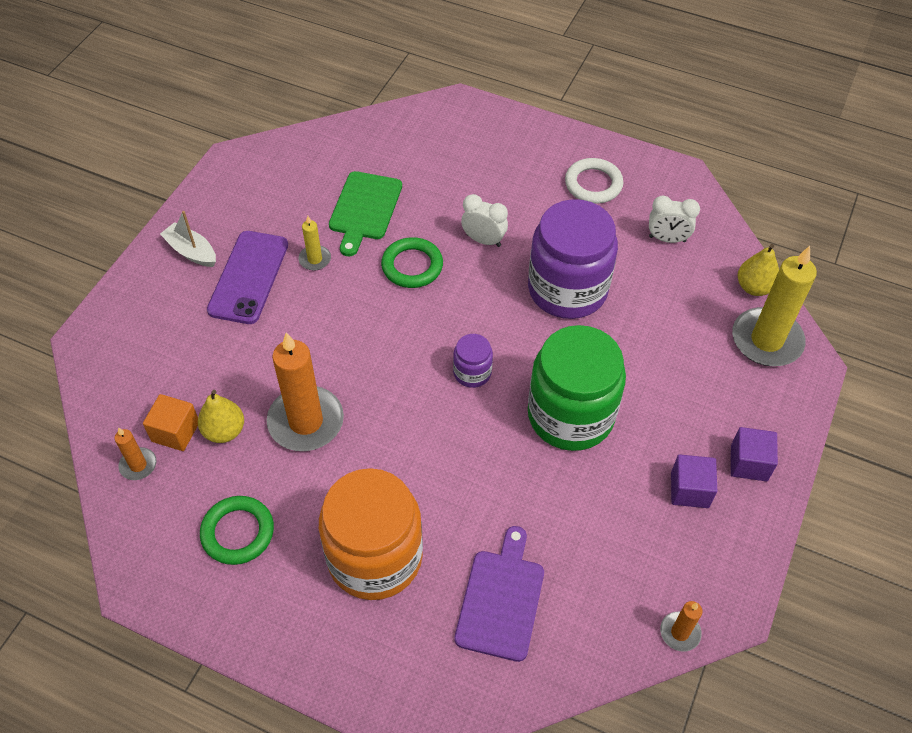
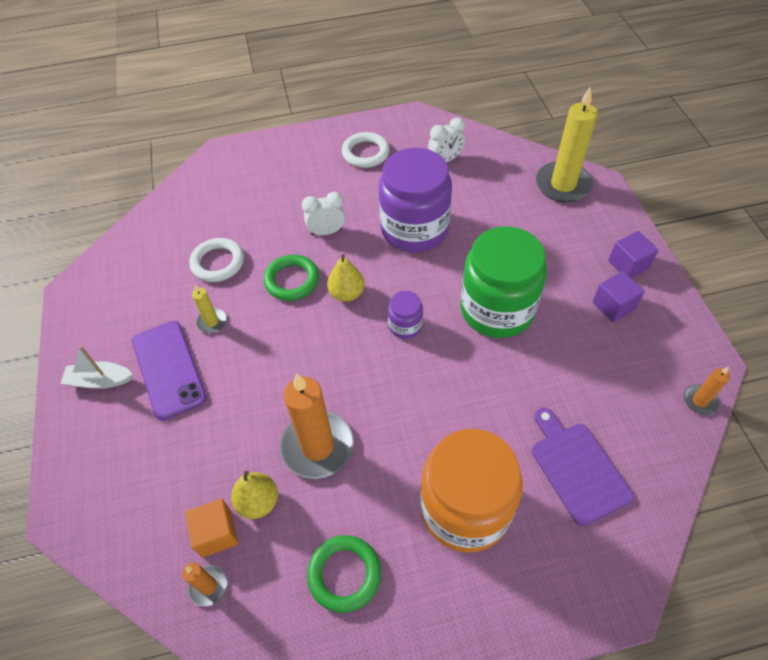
camera: 35 degrees left, 0 degrees up
green cutting board [329,171,402,256] -> white ring [189,238,244,282]
yellow pear [738,244,779,296] -> yellow pear moved to [327,254,365,302]

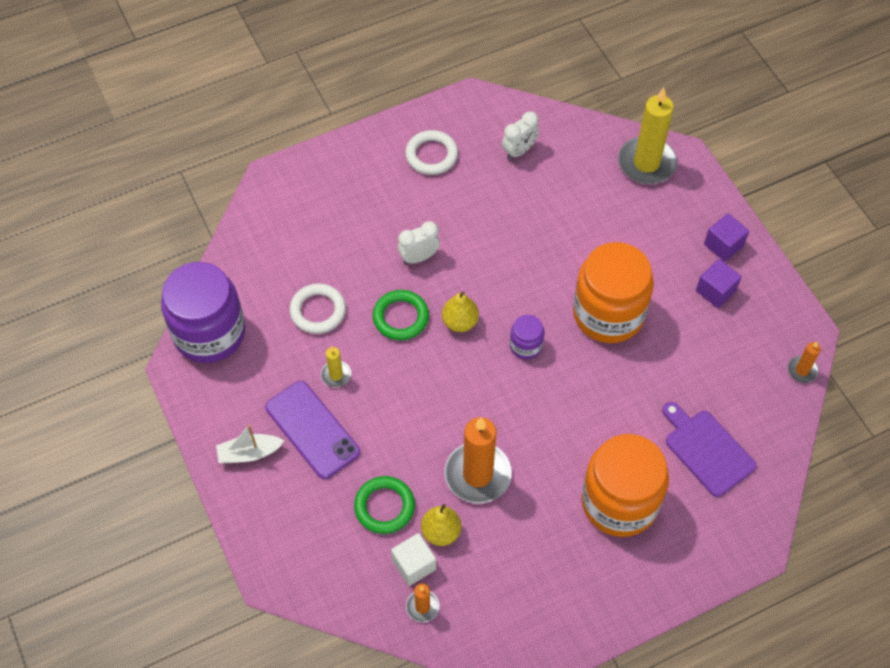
camera: 15 degrees left, 5 degrees up
orange cube [185,499,239,558] -> white cube [391,533,436,586]
green ring [307,535,381,613] -> green ring moved to [354,476,415,534]
purple jar [379,148,452,252] -> purple jar moved to [161,262,245,363]
green jar [460,226,547,338] -> orange jar [573,242,654,343]

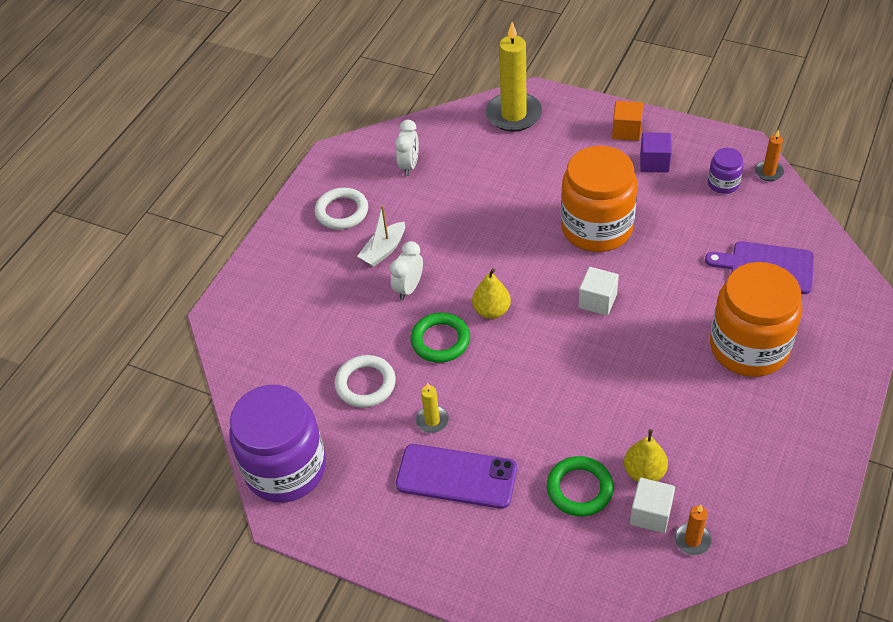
camera: 35 degrees left, 10 degrees down
white boat [216,425,284,463] -> white boat moved to [357,205,405,267]
orange candle [445,417,512,504] -> none
purple jar [510,315,544,359] -> purple jar moved to [708,148,744,194]
purple cube [704,213,749,262] -> orange cube [612,101,643,141]
none -> white cube [579,267,619,316]

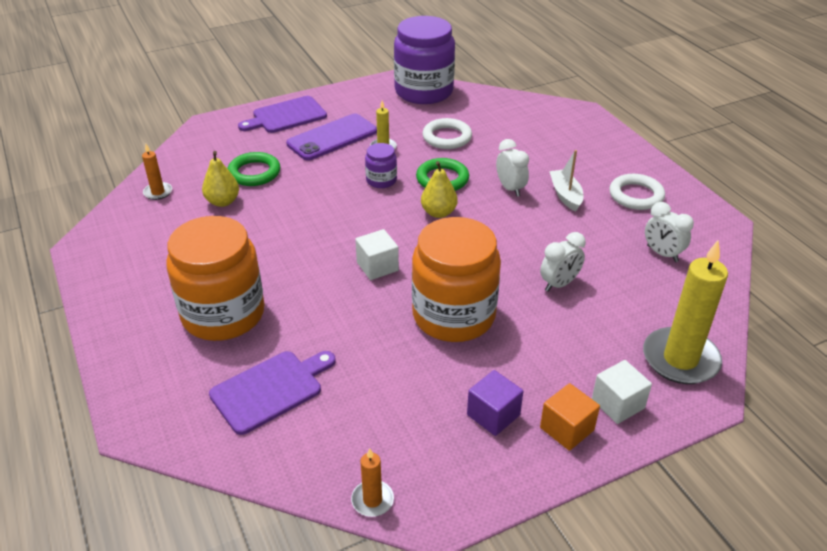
camera: 125 degrees right, 10 degrees down
white cube [630,478,675,533] -> white cube moved to [592,360,652,424]
purple jar [708,148,744,194] -> purple jar moved to [365,143,397,188]
none -> purple cutting board [238,96,327,133]
none -> white clock [540,232,586,292]

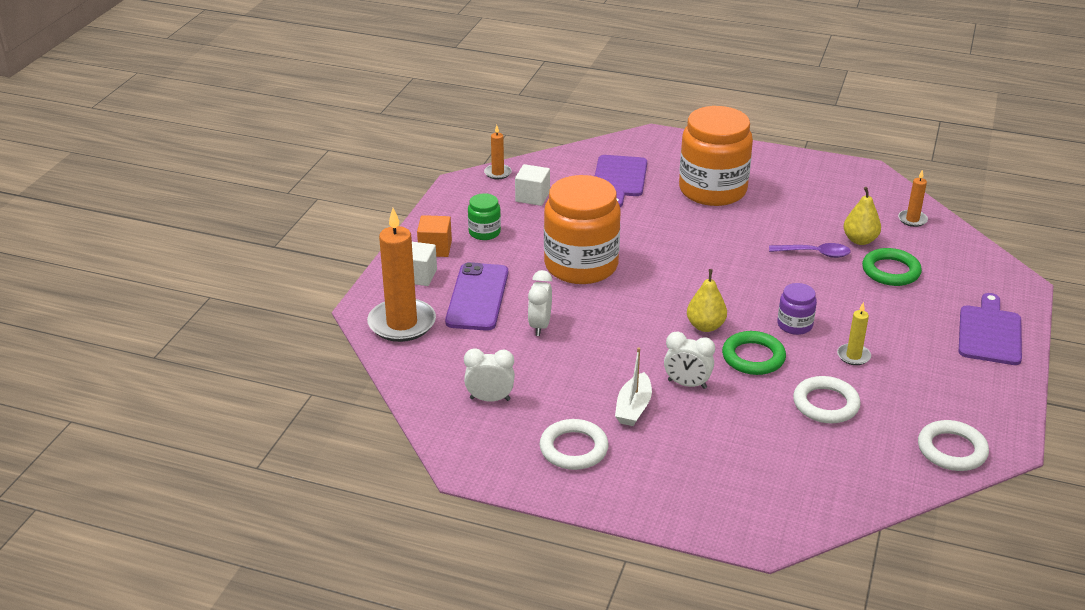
camera: 135 degrees right, 5 degrees down
purple phone [286,114,377,160] -> purple phone moved to [445,262,508,331]
white cube [355,229,399,280] -> white cube moved to [515,164,550,206]
purple jar [394,16,455,104] -> white ring [918,420,989,471]
purple cube [467,370,523,436] -> green jar [468,193,501,240]
white boat [549,150,583,212] -> white boat turned 75 degrees clockwise [615,347,652,426]
yellow candle [643,240,728,384] -> orange candle [367,208,436,342]
none -> purple spoon [769,243,851,258]

